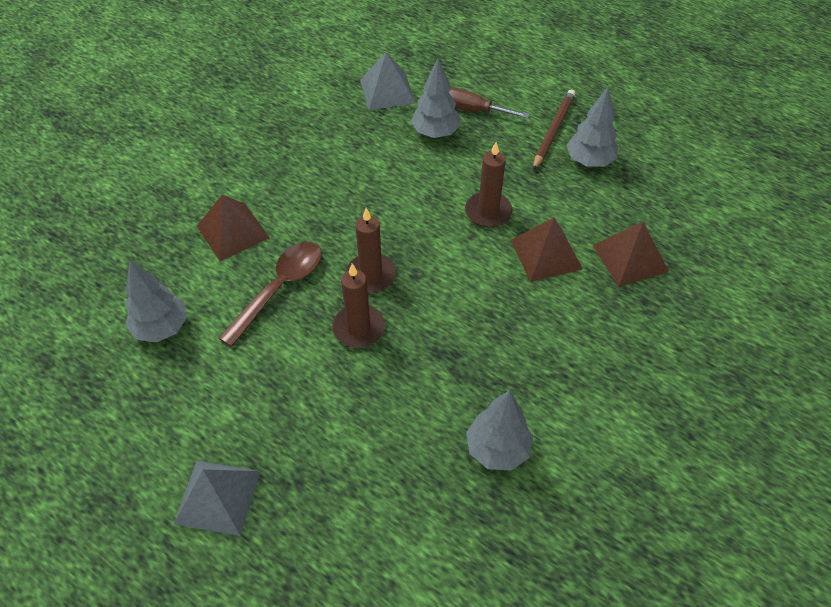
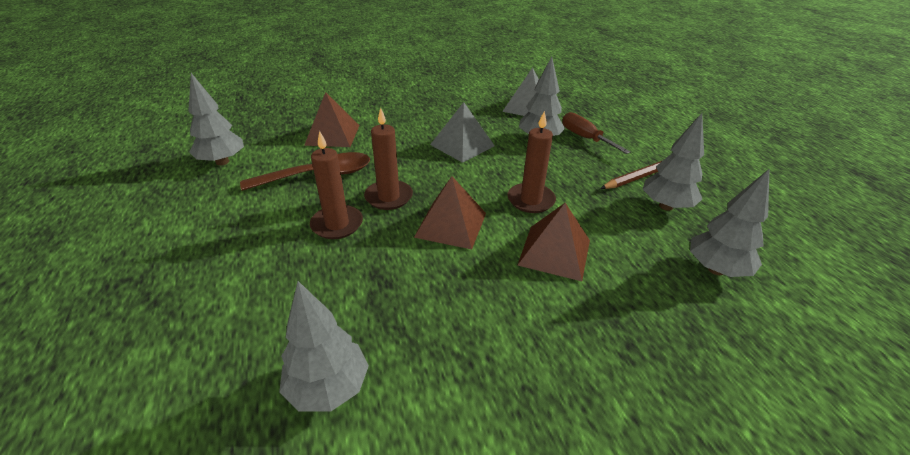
camera: 35 degrees right, 15 degrees down
grey pyramid [174,461,260,536] -> grey pyramid moved to [430,102,495,163]
brown pyramid [593,222,669,287] -> brown pyramid moved to [414,176,486,249]
none -> grey tree [690,169,769,277]

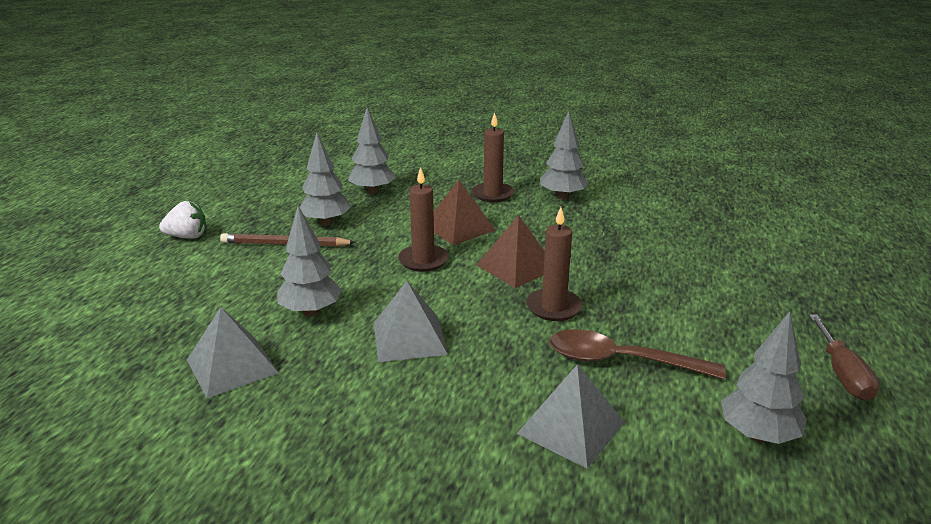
camera: 145 degrees left, 10 degrees down
grey tree [279,281,369,411] -> grey tree moved to [540,111,588,200]
brown pyramid [304,92,360,147] -> grey pyramid [517,365,625,469]
brown candle [310,131,363,239] -> brown candle moved to [472,112,514,202]
brown screwdriver [562,112,631,154] -> brown screwdriver moved to [809,314,880,401]
none -> white strawberry [159,201,206,239]

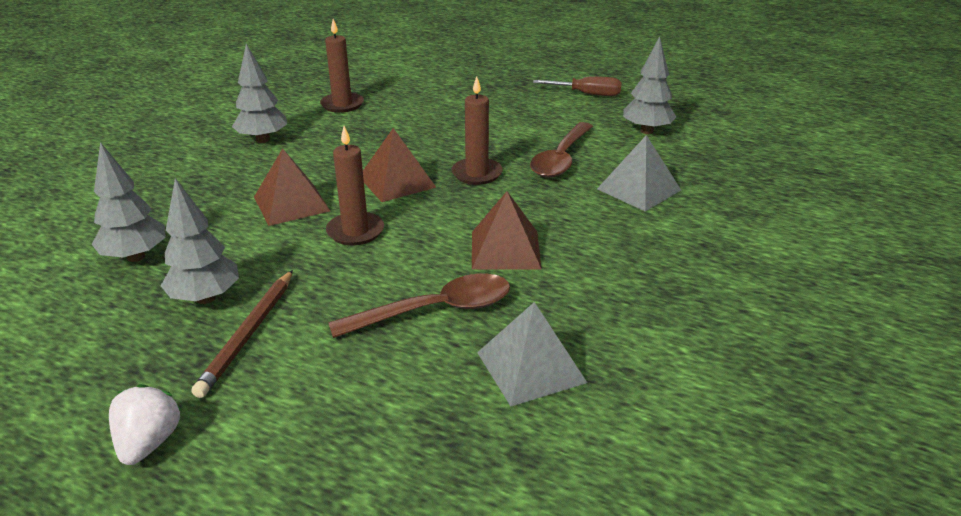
camera: 80 degrees left, 5 degrees up
grey tree [277,206,342,316] -> brown spoon [328,274,510,338]
grey pyramid [374,281,448,362] -> brown pyramid [472,191,542,270]
brown candle [472,112,514,202] -> brown candle moved to [320,19,364,113]

